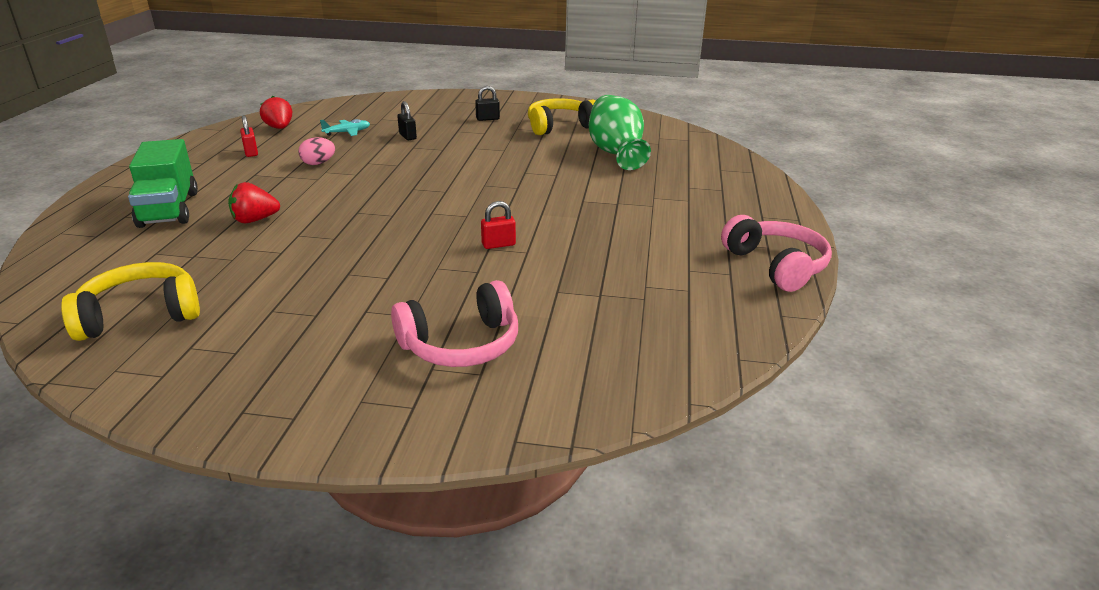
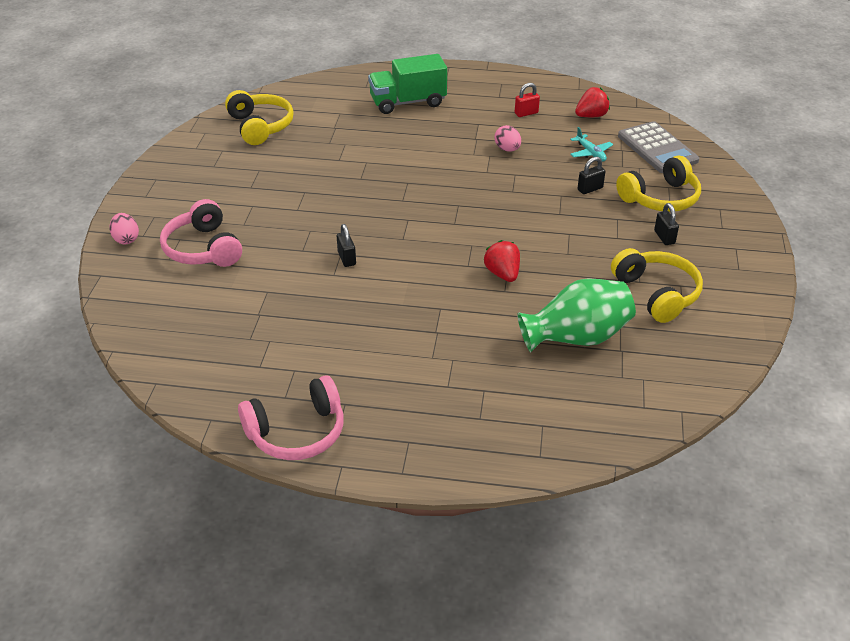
camera: 90 degrees right, 10 degrees up
red strawberry [228,182,280,223] -> red strawberry moved to [484,240,520,282]
red padlock [481,201,516,249] -> black padlock [337,224,356,267]
none -> pink egg [109,213,139,244]
none -> yellow headphones [616,155,701,212]
none -> grey calculator [618,121,699,173]

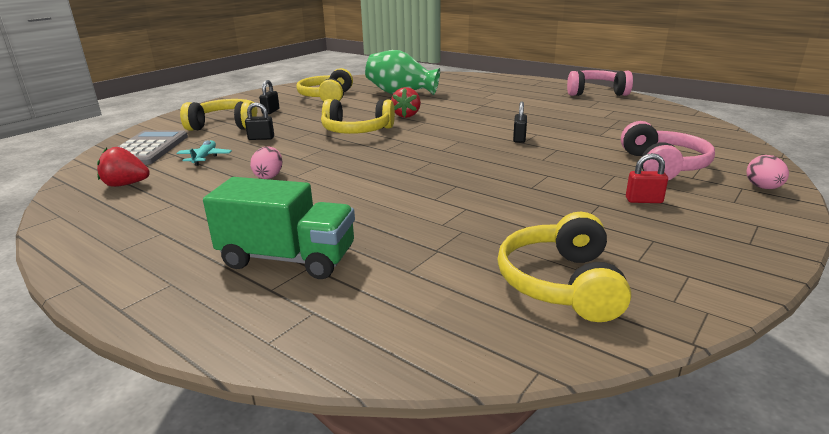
camera: 150 degrees left, 15 degrees down
red padlock [515,83,540,117] -> red padlock moved to [626,153,668,203]
none -> yellow headphones [321,99,395,134]

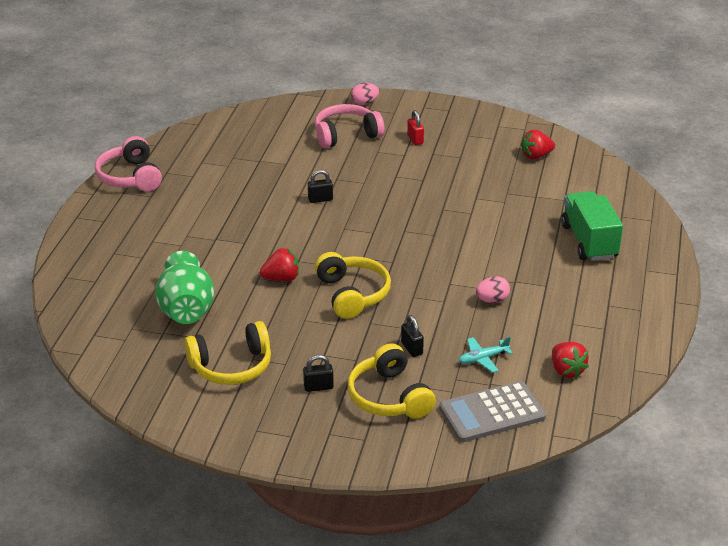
camera: 115 degrees left, 10 degrees up
yellow headphones [497,212,631,322] -> red strawberry [521,130,555,160]

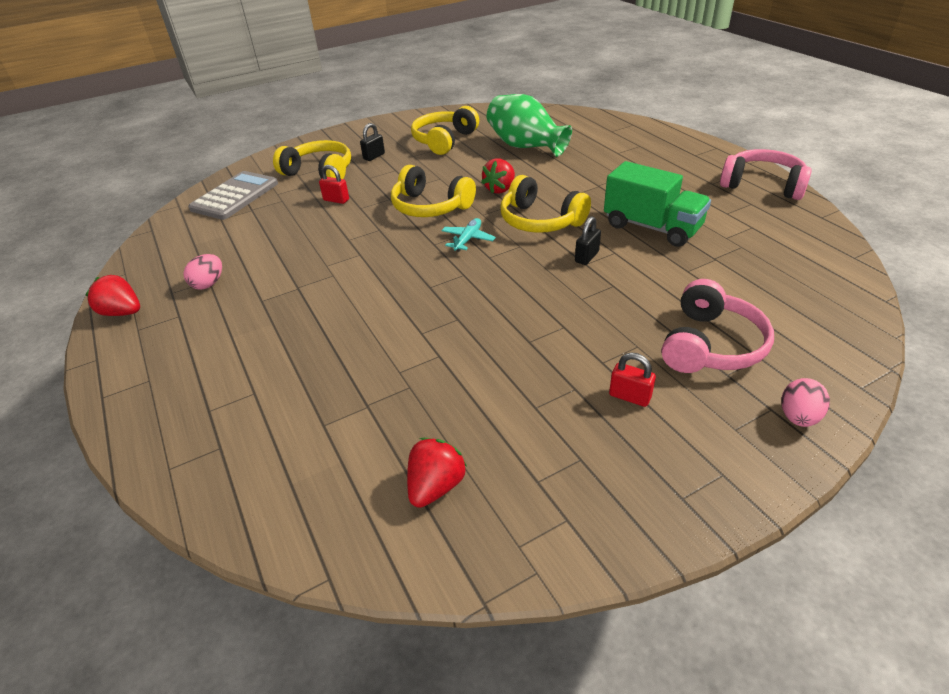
camera: 140 degrees right, 5 degrees up
black padlock [401,315,424,357] -> red padlock [319,165,349,204]
turquoise plane [459,337,513,373] -> turquoise plane moved to [441,218,496,252]
pink egg [476,276,510,303] -> pink egg moved to [184,254,222,290]
red strawberry [552,342,589,378] -> red strawberry moved to [85,275,140,316]
green truck [561,191,623,261] -> green truck moved to [604,161,711,247]
none -> yellow headphones [500,175,591,233]

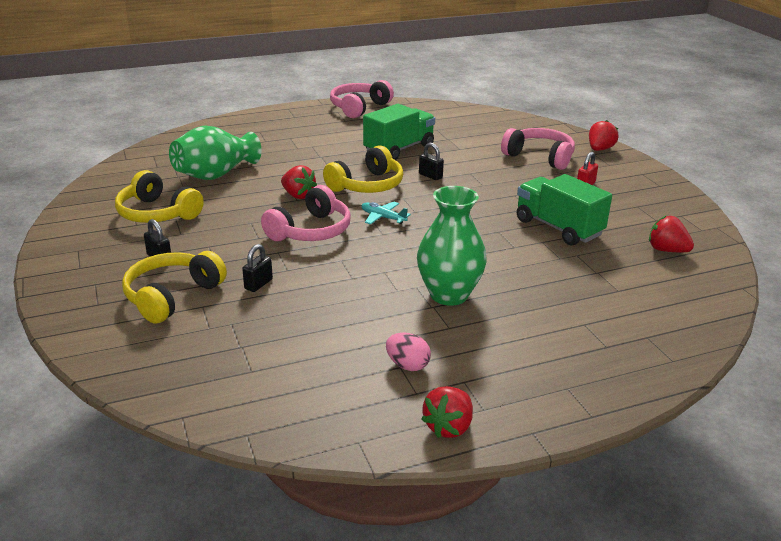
camera: 85 degrees left, 10 degrees down
grey calculator [188,171,278,220] -> none
red padlock [319,165,349,204] -> black padlock [242,244,273,292]
yellow headphones [391,165,476,217] -> pink headphones [261,185,351,241]
pink egg [781,378,830,427] -> red strawberry [589,120,618,151]
none -> green vase [417,186,487,306]
none -> green truck [517,174,612,245]

